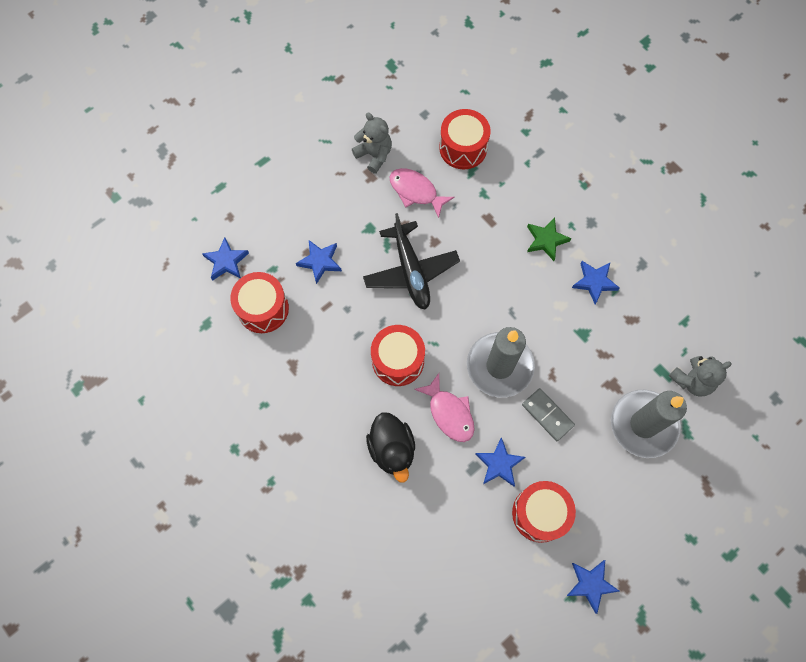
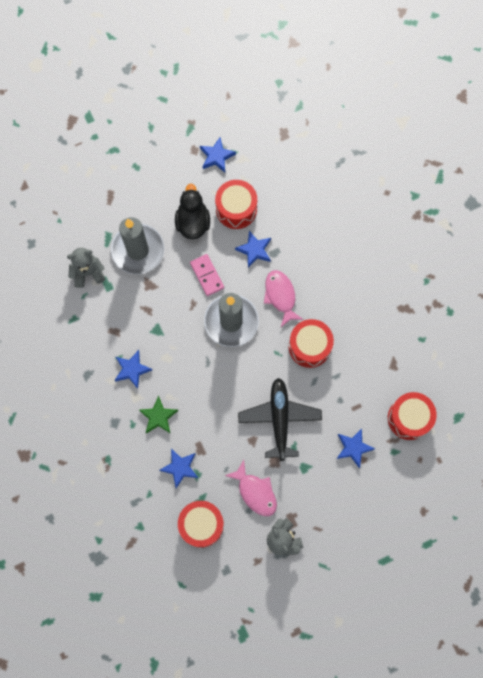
camera: 165 degrees left, 5 degrees up
blue star [202,237,249,281] -> blue star moved to [159,449,198,488]
black duck [366,413,415,483] -> black duck moved to [175,184,210,239]
grey domino [522,388,575,441] -> pink domino [190,254,224,296]

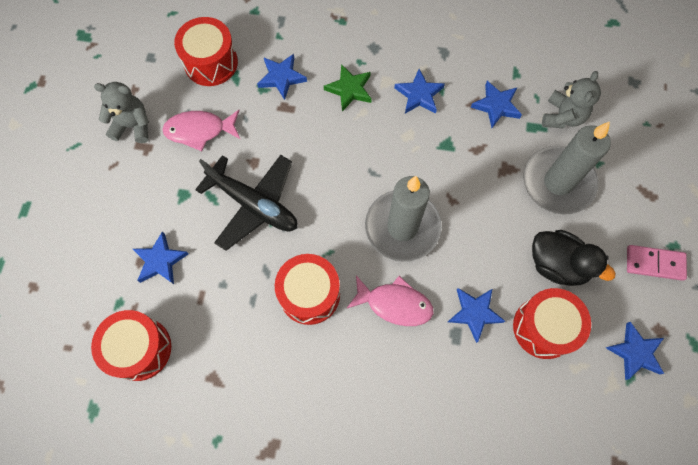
camera: 125 degrees right, 5 degrees down
pink domino [190,254,224,296] -> pink domino moved to [627,245,687,281]
none -> blue star [471,81,522,128]

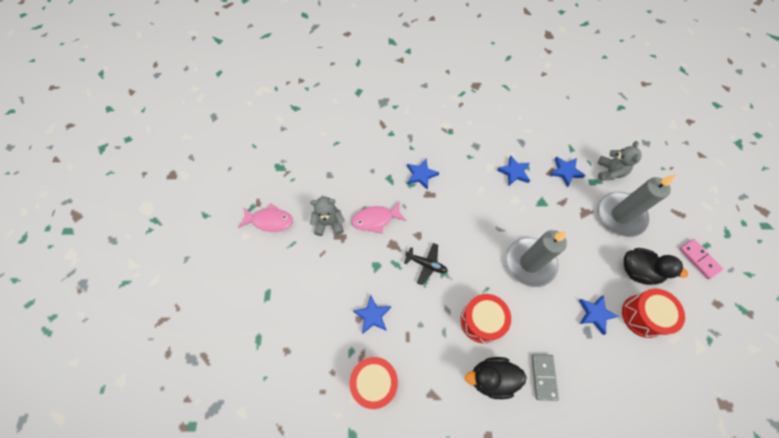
camera: 10 degrees left, 5 degrees down
red drum [174,17,238,86] -> none
black plane [195,155,297,251] -> black plane [404,243,448,285], size x0.58
green star [324,64,372,111] -> none
pink fish [346,275,433,326] -> pink fish moved to [238,204,293,232]
blue star [606,322,664,380] -> none
pink domino [627,245,687,281] -> pink domino turned 60 degrees clockwise [679,239,723,279]
none -> black duck [465,357,527,399]
none -> grey domino [532,354,559,401]

